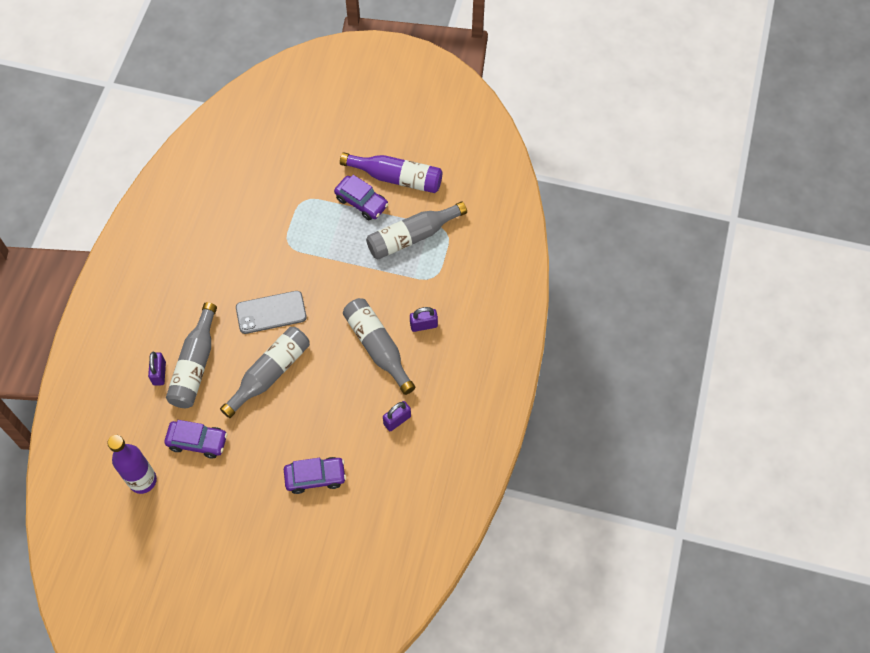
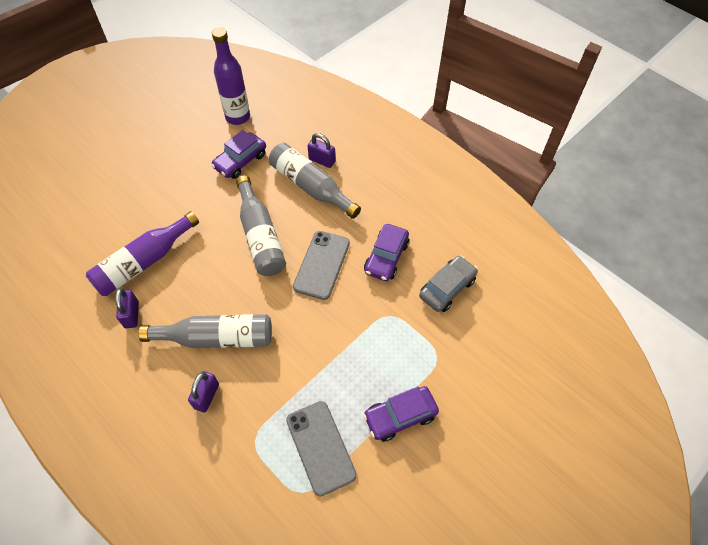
camera: 120 degrees right, 5 degrees down
purple car [284,457,346,494] -> purple car moved to [364,224,409,281]
purple bottle [340,152,442,193] -> purple bottle moved to [86,211,199,296]
grey bottle [366,201,467,260] -> grey phone [286,401,357,497]
none -> grey car [419,256,478,312]

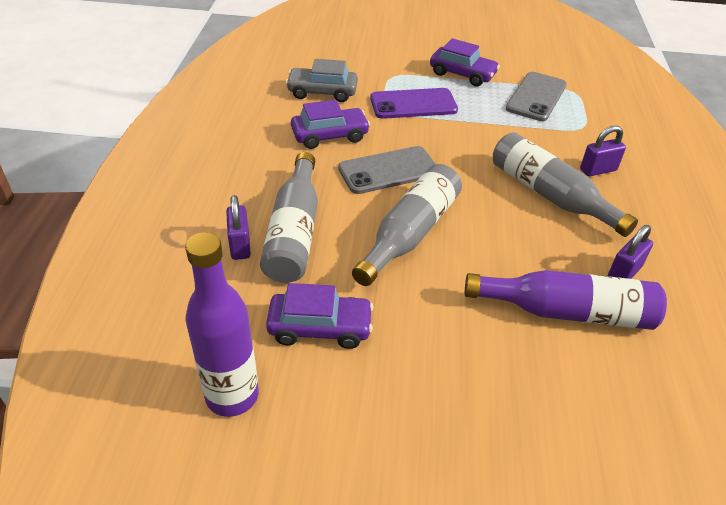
camera: 130 degrees left, 15 degrees down
none -> purple phone [370,88,458,119]

